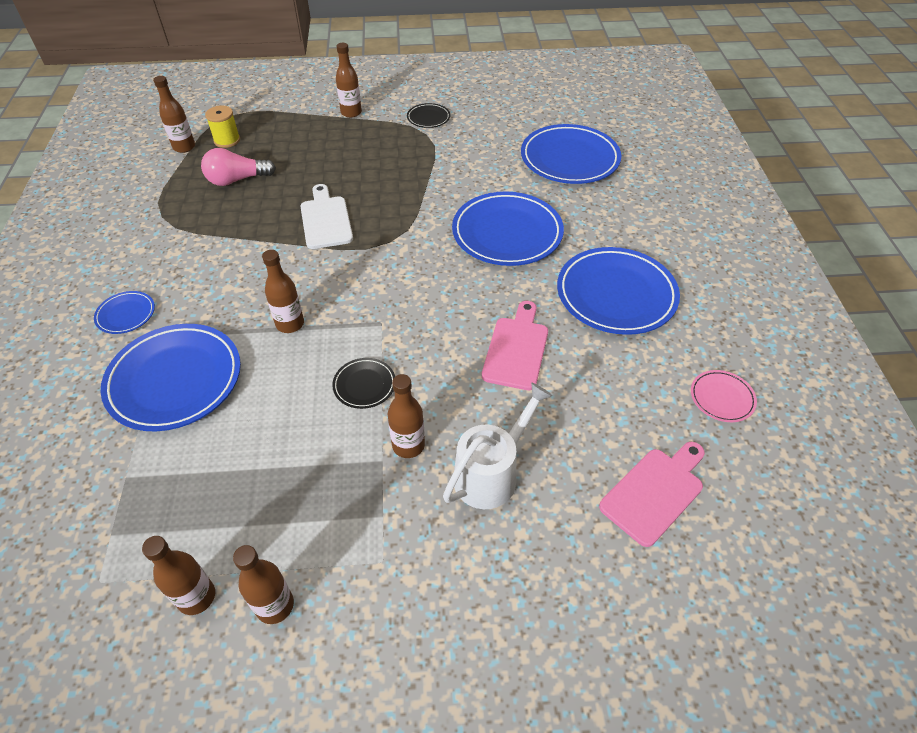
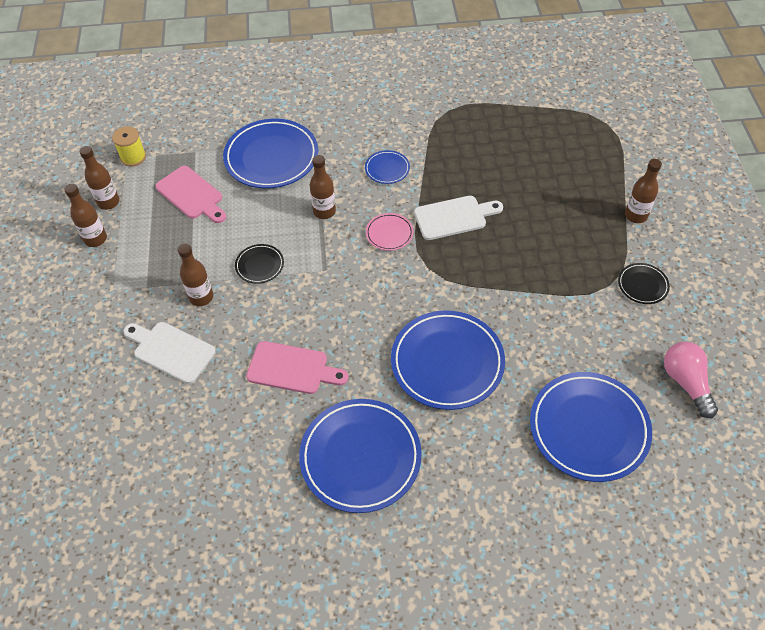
camera: 90 degrees right, 5 degrees up
blue plate [94,291,155,334] -> blue plate moved to [365,150,410,184]
brown bottle [153,76,195,153] -> none
pink light bulb [201,148,276,186] -> pink light bulb moved to [664,342,718,418]
yellow spool [205,105,240,148] -> yellow spool moved to [112,126,146,167]
white watering can [443,382,553,509] -> white cutting board [123,322,216,384]
pink cutting board [599,442,705,547] -> pink cutting board moved to [155,166,226,223]
pink plate [691,370,757,422] -> pink plate moved to [366,213,414,251]

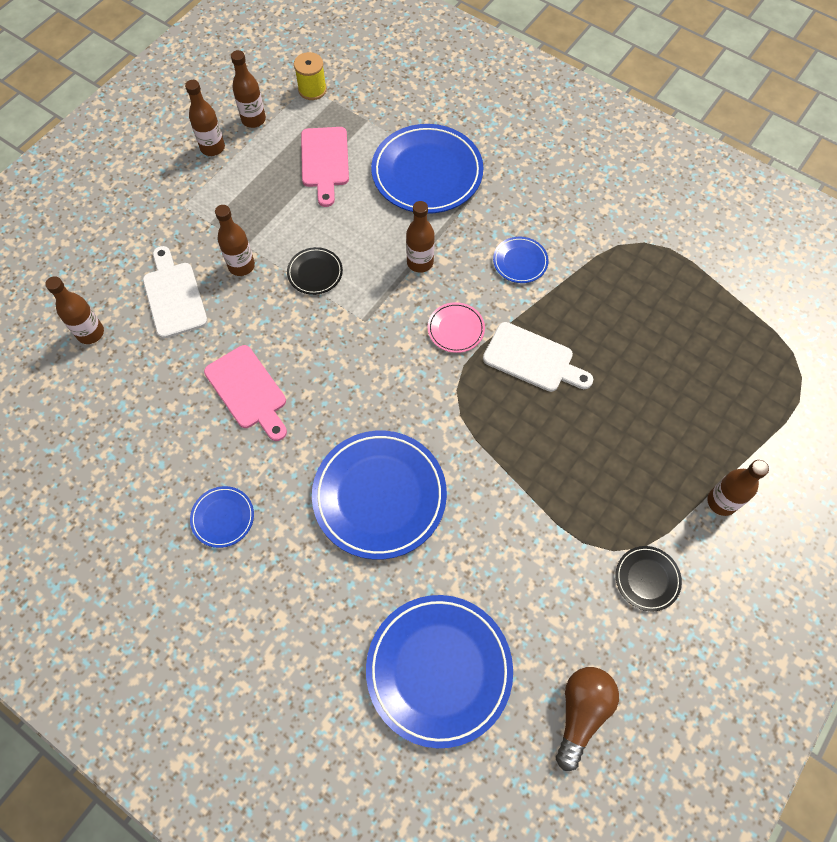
camera: 40 degrees right, 10 degrees up
blue plate [299,399,422,513] -> blue plate [190,486,254,548], size x0.47
pink light bulb [664,342,718,418] -> brown light bulb [556,667,619,771]
none -> brown bottle [45,276,104,344]

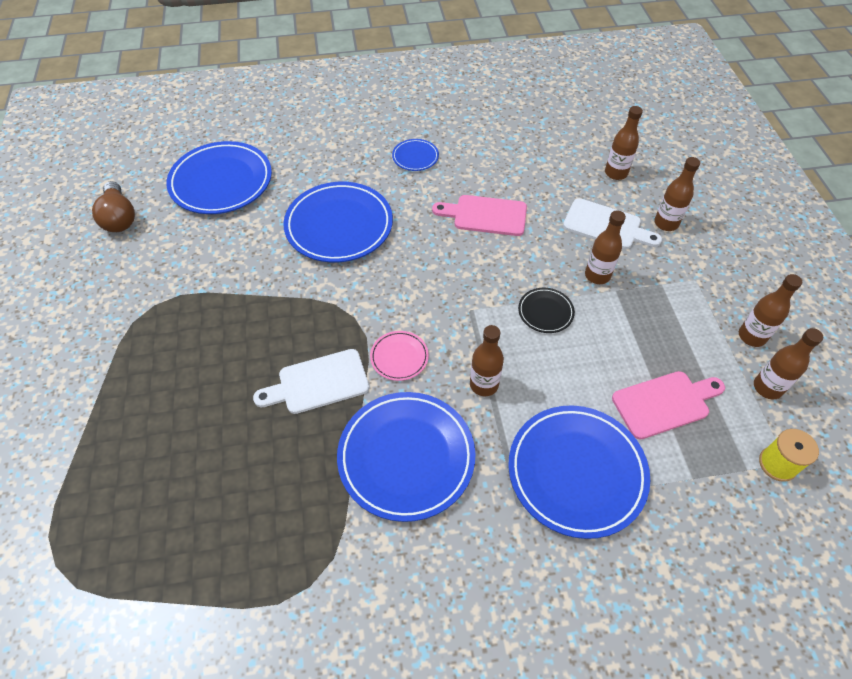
camera: 135 degrees right, 10 degrees down
pink cutting board [301,127,349,207] -> pink cutting board turned 120 degrees clockwise [612,371,725,439]
blue plate [493,237,548,283] -> blue plate [337,392,476,522], size x2.13
black plate [616,546,682,611] -> none
brown bottle [707,460,769,516] -> brown bottle moved to [654,157,700,231]

